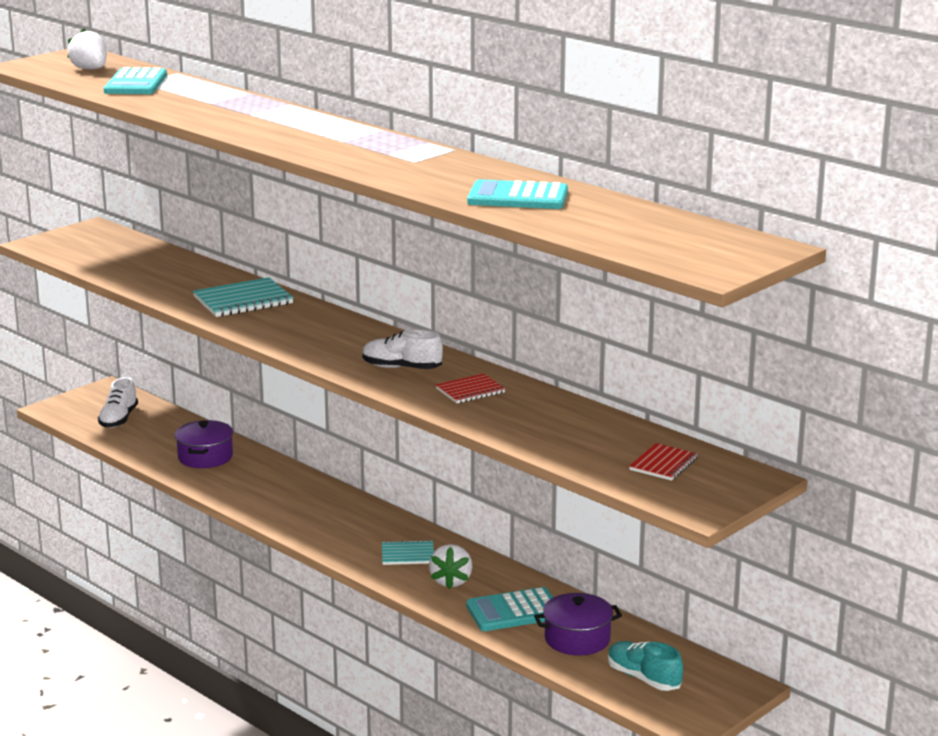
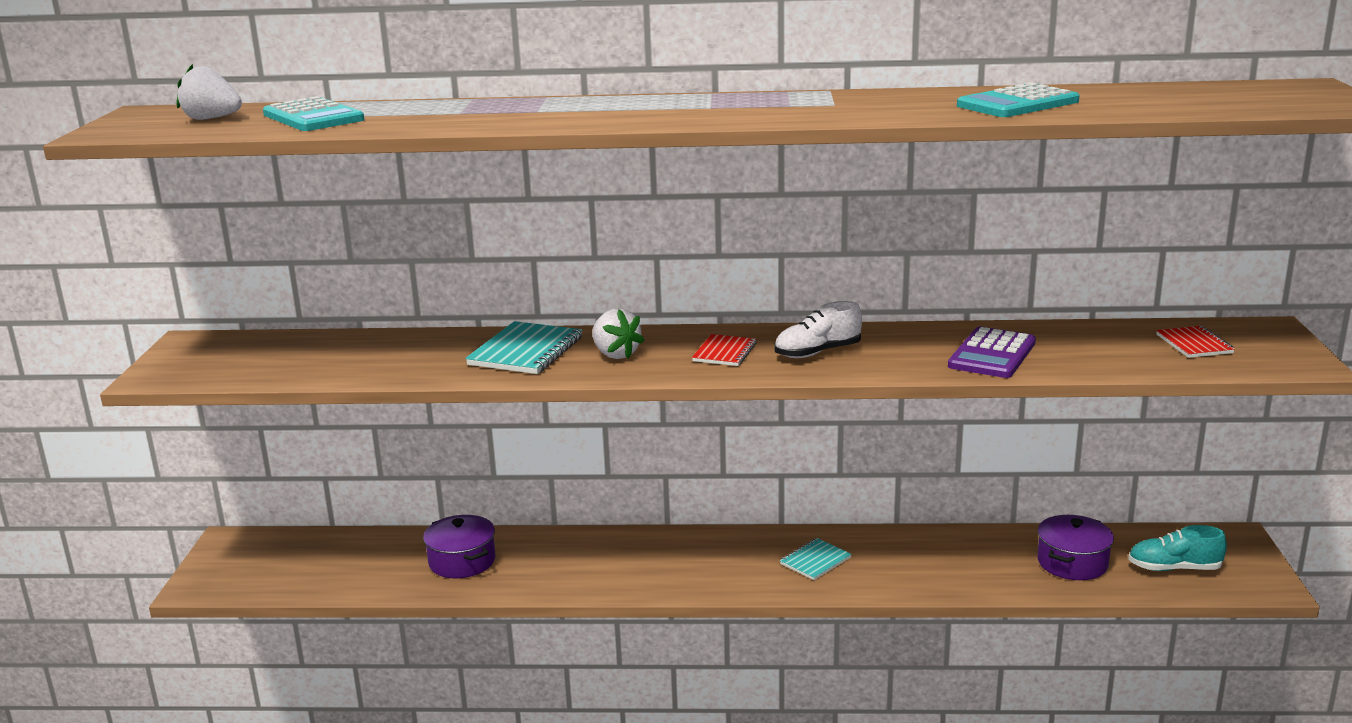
camera: 40 degrees left, 0 degrees up
white shoe [98,377,138,428] -> none
white strawberry [429,544,472,590] -> white strawberry moved to [592,308,644,359]
red notebook [436,374,505,403] -> red notebook moved to [692,334,757,366]
turquoise calculator [466,587,554,631] -> none
none -> purple calculator [948,327,1036,378]

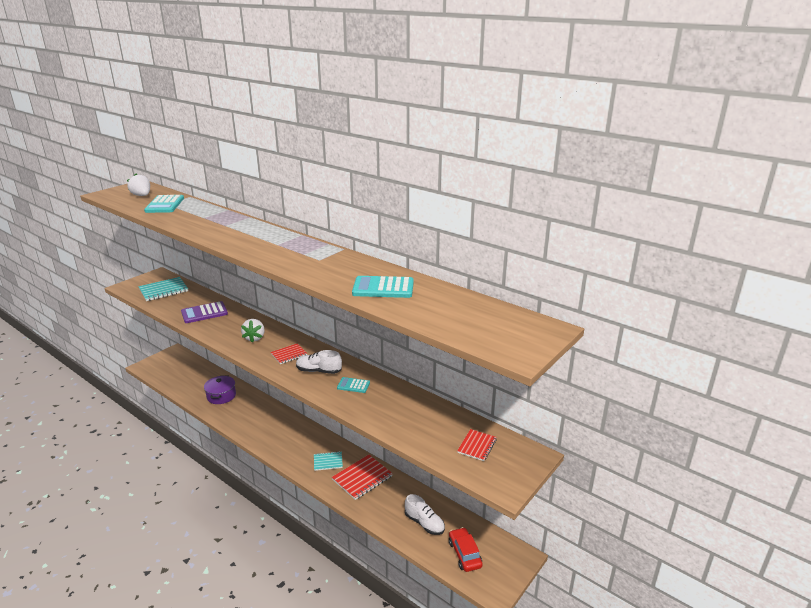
camera: 35 degrees right, 5 degrees up
turquoise notebook [465,321,582,374] -> turquoise notebook moved to [138,277,188,301]
purple calculator [948,327,1036,378] -> purple calculator moved to [181,301,228,323]
purple pot [1037,515,1114,580] -> white shoe [405,494,445,535]
turquoise shoe [1128,525,1227,571] -> red car [449,527,483,572]
none -> red notebook [332,455,393,500]
none -> turquoise calculator [337,377,370,393]

